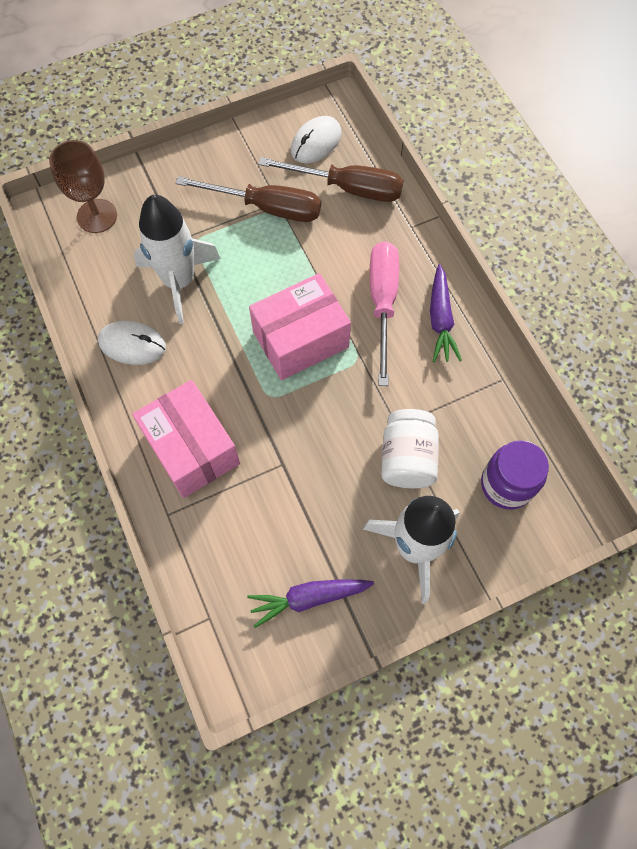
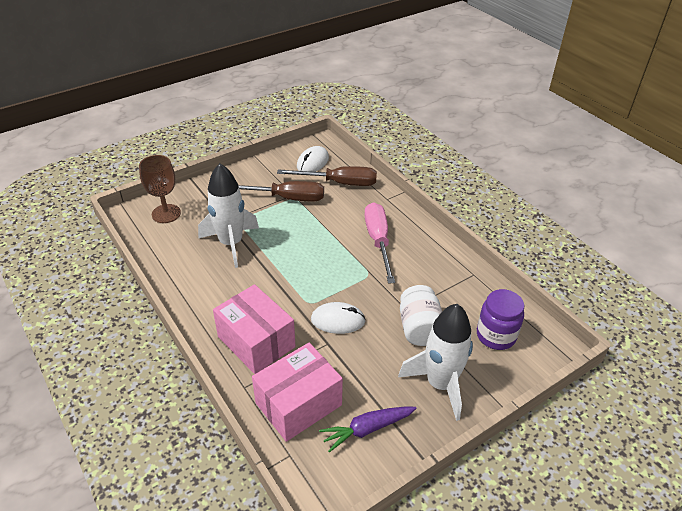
camera: 10 degrees left, 25 degrees down
white mouse [98,321,166,365] -> white mouse moved to [311,302,366,334]
pink box [249,273,351,380] -> pink box moved to [252,343,343,442]
purple carrot [430,264,462,362] -> none

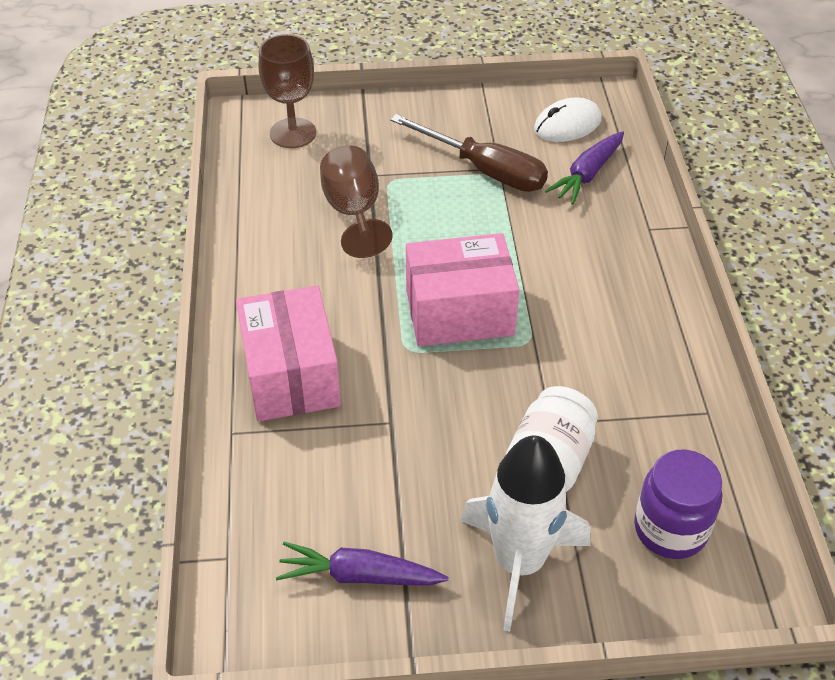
camera: 30 degrees right, 5 degrees up
white rocket [198,163,259,268] -> brown goblet [320,145,393,258]
pink box [252,343,343,442] -> pink box moved to [406,233,520,346]
brown screwdriver [277,166,377,186] -> purple carrot [545,131,624,204]
white mouse [311,302,366,334] -> none
pink screwdriver [364,202,395,284] -> none

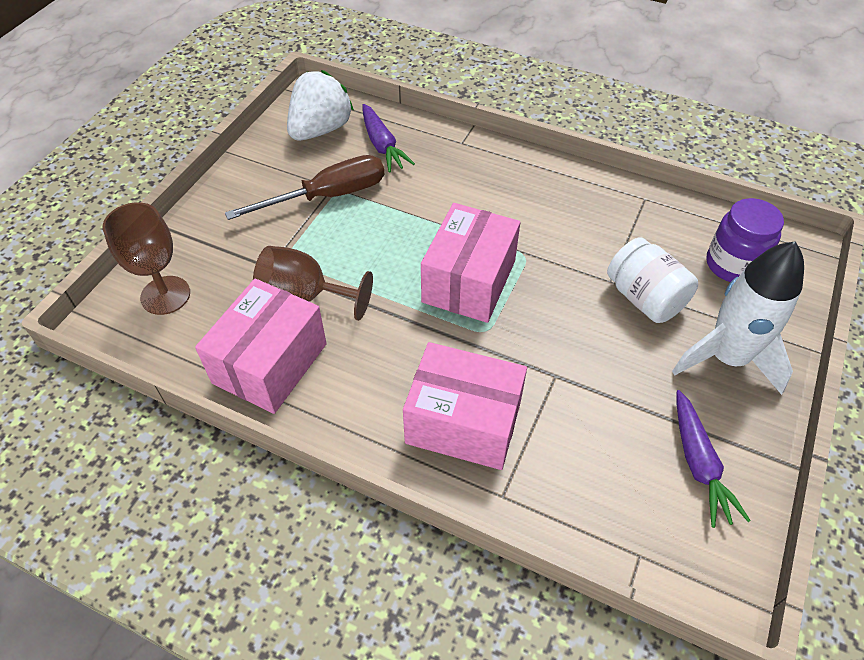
camera: 60 degrees left, 5 degrees up
purple carrot [276,542,448,586] -> purple carrot turned 45 degrees counterclockwise [677,390,751,528]
white mouse [534,97,602,142] -> white strawberry [287,70,354,140]
none -> pink box [195,279,327,414]

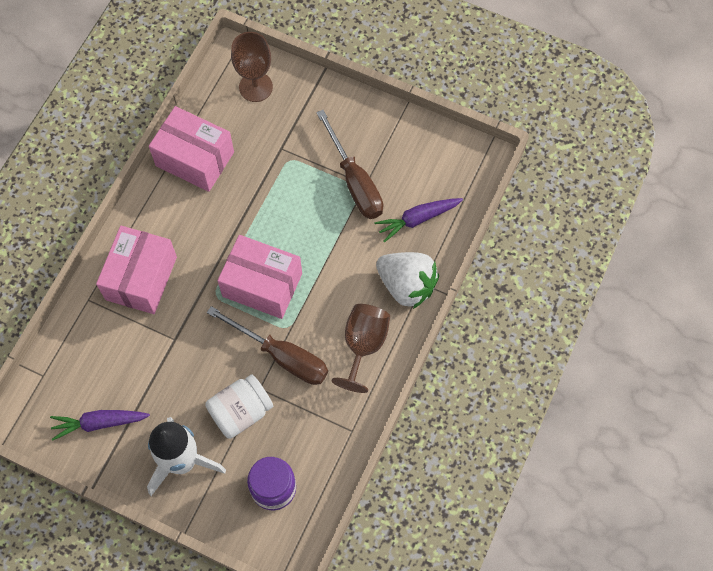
camera: 90 degrees right, 15 degrees up
brown goblet [253,246,373,321] -> brown goblet moved to [331,304,390,393]
white strawberry [287,70,354,140] -> white strawberry moved to [376,252,439,309]
none -> brown screwdriver [207,306,328,385]

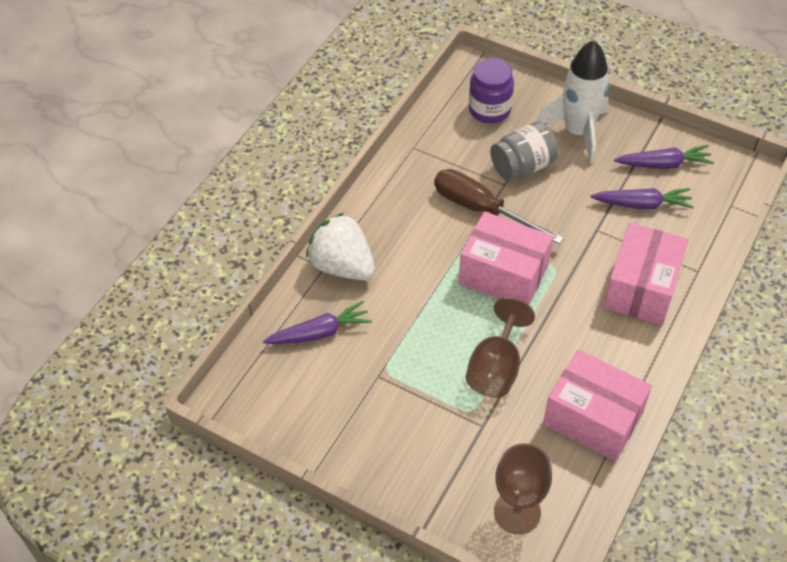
camera: 175 degrees left, 15 degrees down
white jar [205,374,273,439] -> grey jar [490,121,559,180]
brown screwdriver [316,110,383,219] -> none
brown goblet [331,304,390,393] -> brown goblet moved to [466,297,535,397]
none -> purple carrot [590,188,694,209]

